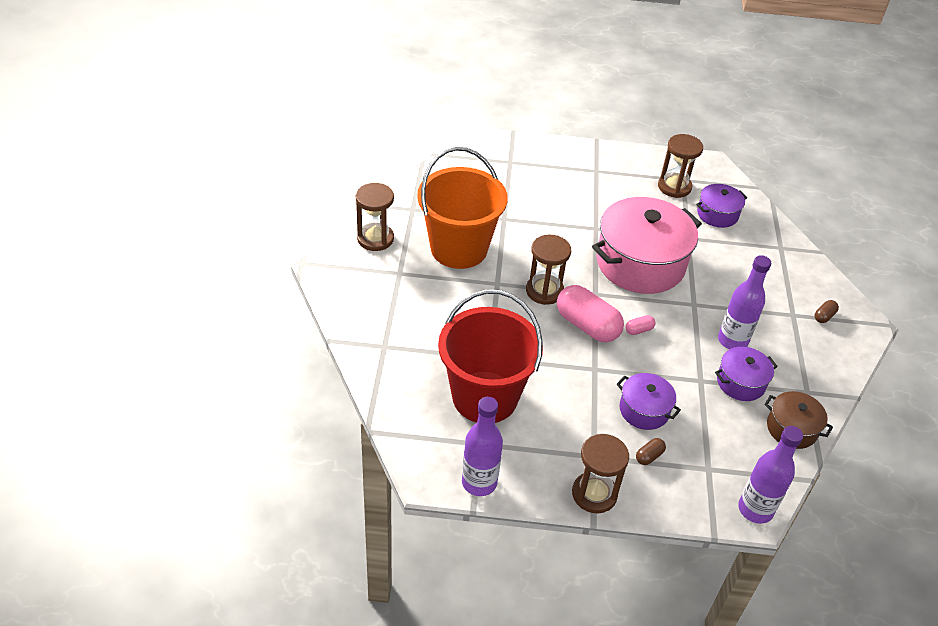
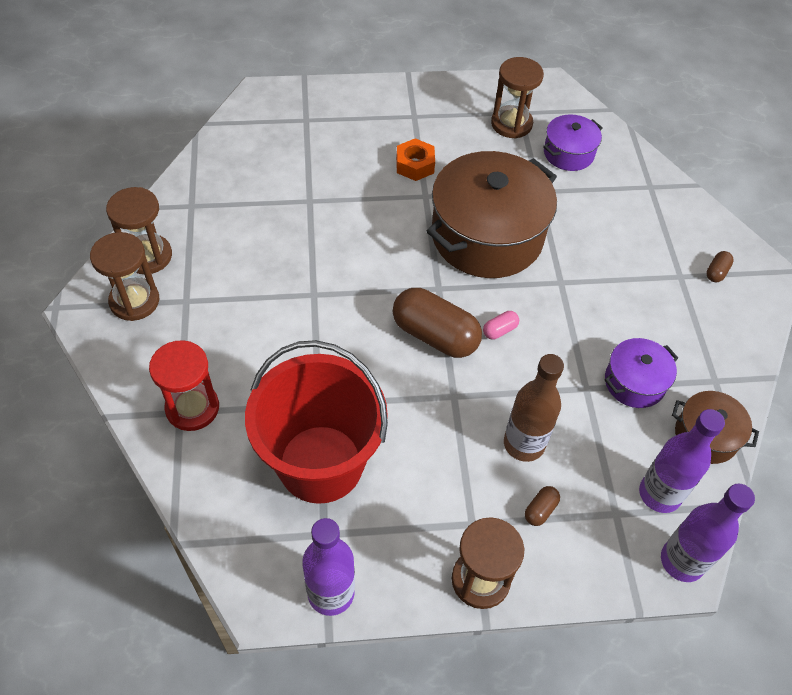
camera: 10 degrees left, 10 degrees up
orange bucket [417,147,508,269] -> none
brown hourglass [526,235,571,305] -> brown hourglass moved to [90,232,159,321]
pink capsule [557,285,624,342] -> brown capsule [393,288,482,358]
pink pot [592,197,702,294] -> brown pot [426,151,557,278]
purple pot [617,373,681,430] -> brown bottle [504,354,564,462]
purple bottle [718,255,771,349] -> purple bottle moved to [639,409,725,513]
none -> red hourglass [149,340,219,431]
none -> orange nut [396,138,435,181]

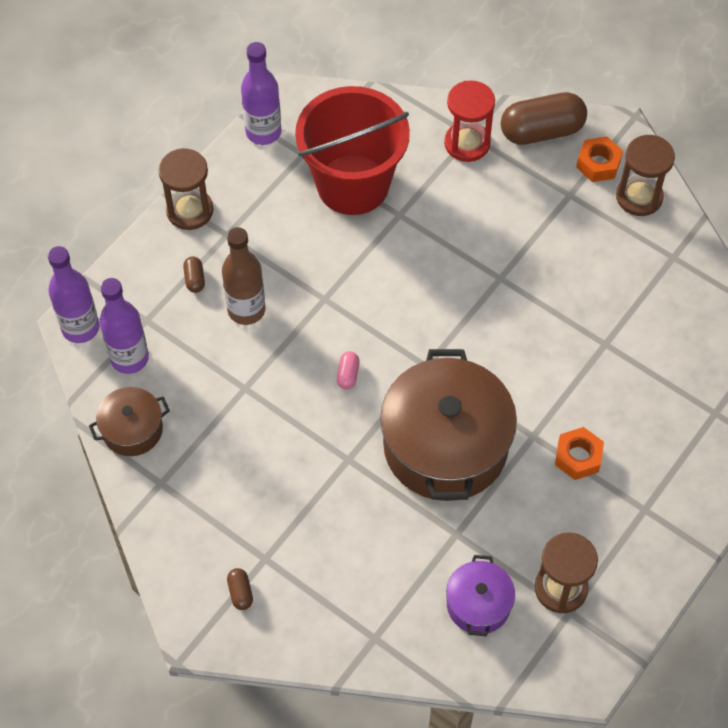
camera: 135 degrees right, 5 degrees up
brown hourglass [90,232,159,321] -> orange nut [576,137,623,182]
brown capsule [393,288,482,358] -> brown capsule moved to [501,92,587,145]
purple pot [605,338,678,408] -> none

